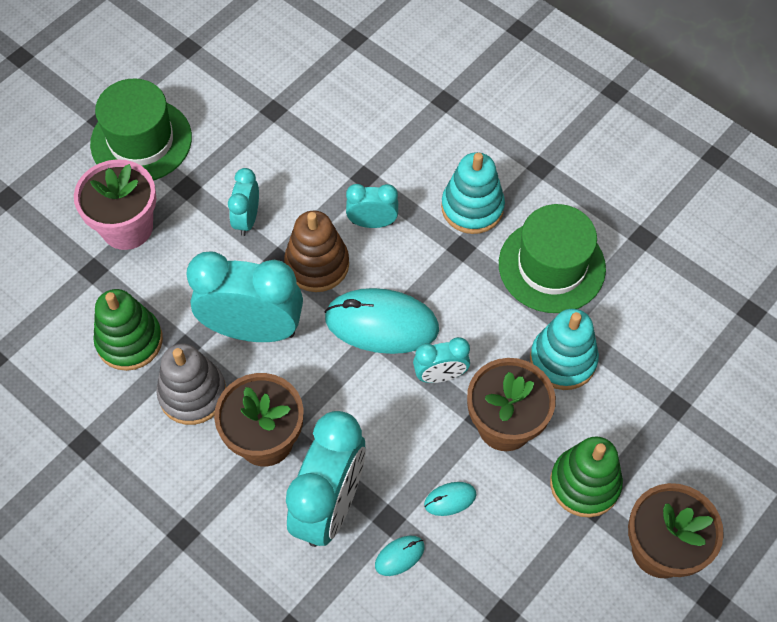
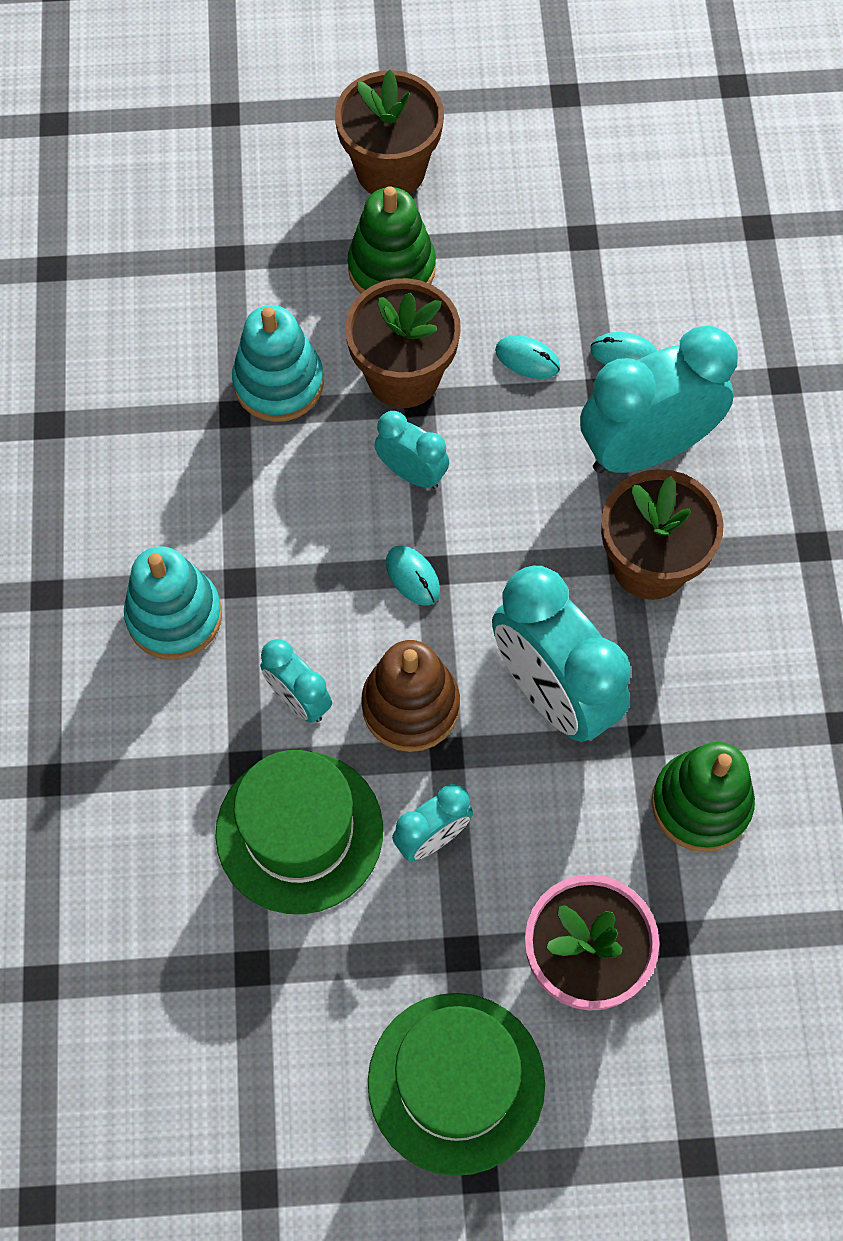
camera: 135 degrees left, 5 degrees up
grey stacking toy [156,344,226,425] -> none
turquoise mouse [324,288,439,354] -> turquoise mouse [386,546,440,605], size x0.44
green hat [499,204,606,313] -> green hat moved to [215,750,383,914]

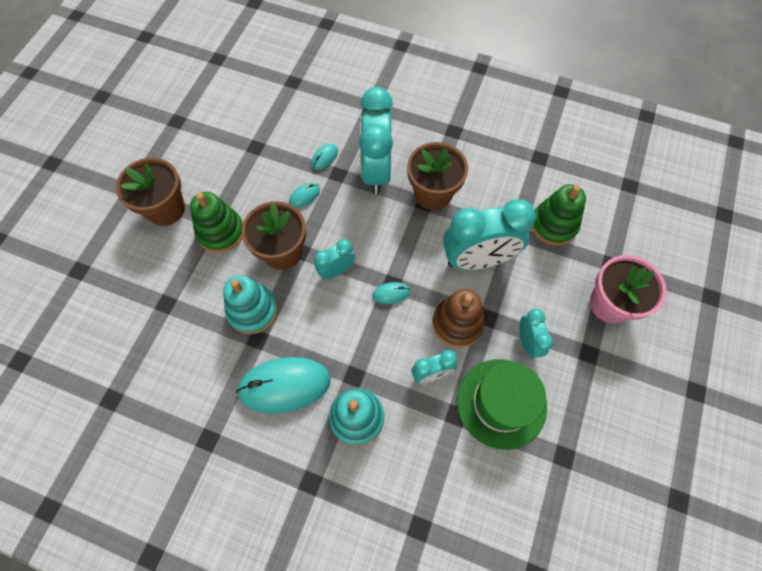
camera: 65 degrees left, 0 degrees up
green hat [368,993,545,1176] -> none
none -> turquoise mouse [236,357,331,413]

